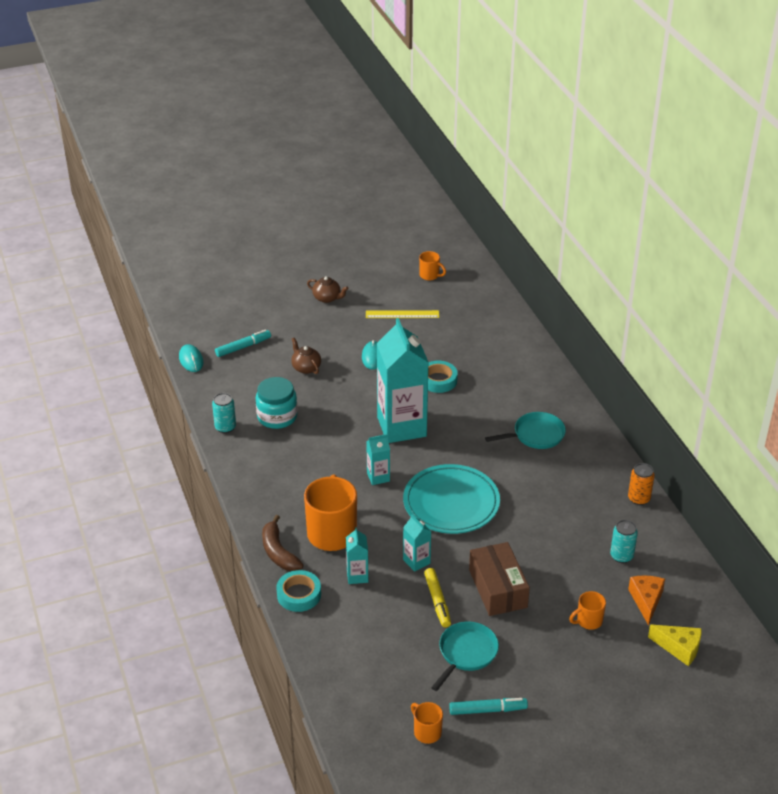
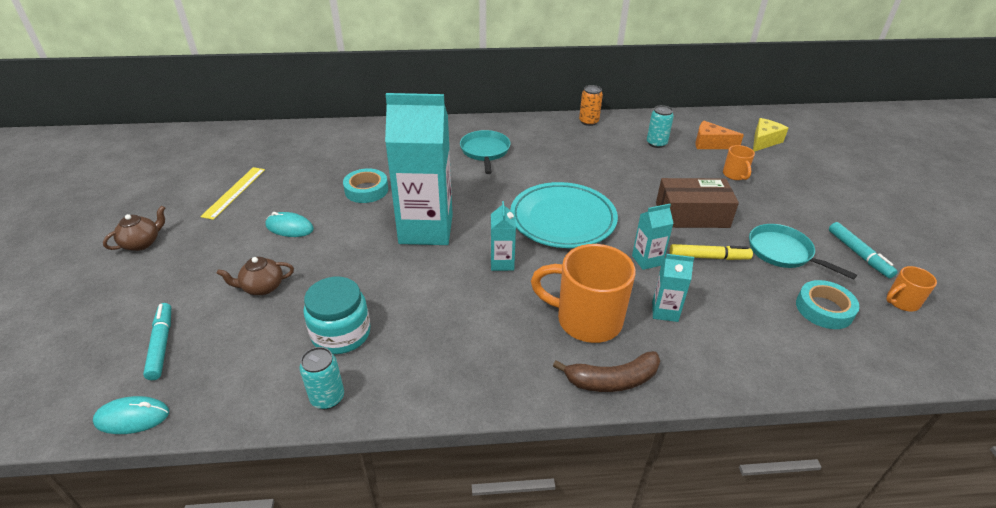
camera: 75 degrees left, 0 degrees up
turquoise tape [276,570,321,612] -> turquoise tape moved to [796,280,859,329]
orange mug [419,251,446,280] -> none
turquoise marker [449,698,528,715] -> turquoise marker turned 150 degrees clockwise [829,222,897,278]

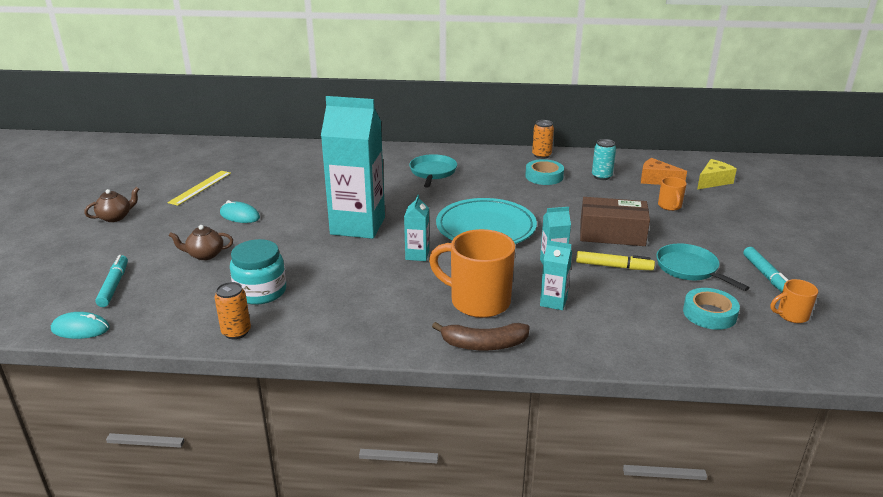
camera: 10 degrees right, 10 degrees down
turquoise can [299,347,344,409] -> orange can [214,282,251,339]
turquoise tape [343,168,388,203] -> turquoise tape moved to [525,159,564,185]

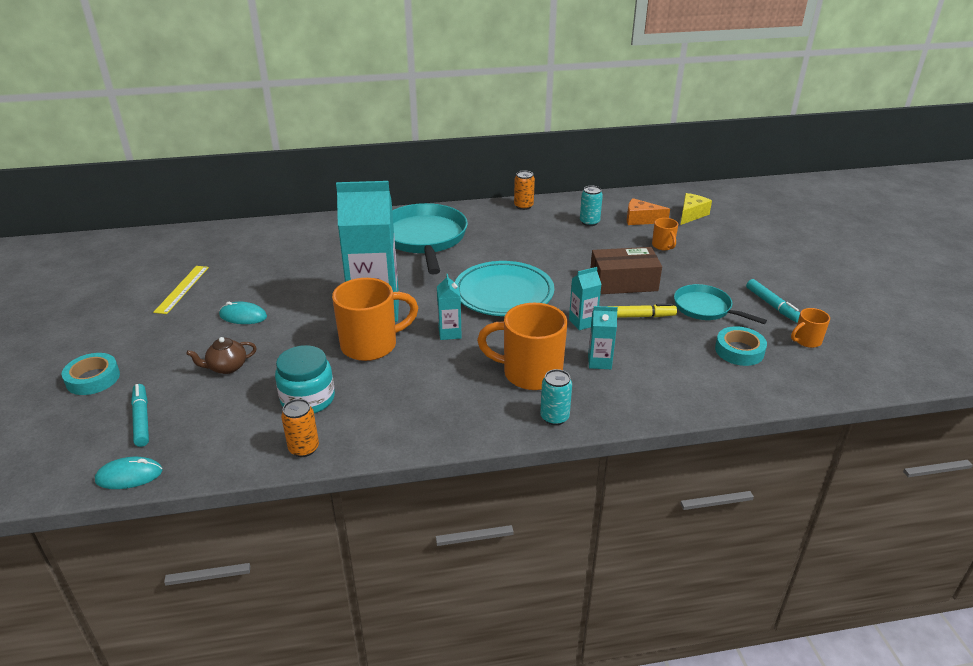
camera: 15 degrees left, 5 degrees up
brown teapot [84,187,139,222] -> none
turquoise pan [409,154,457,188] -> turquoise pan [392,203,468,274], size x1.79
brown banana [432,322,530,350] -> turquoise can [540,369,572,425]
turquoise tape [525,159,564,185] -> turquoise tape moved to [62,353,120,395]
none -> orange mug [332,278,418,361]

